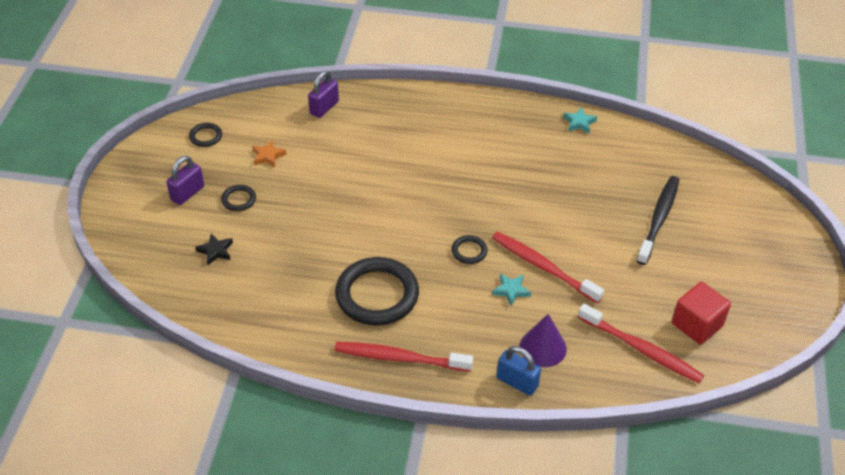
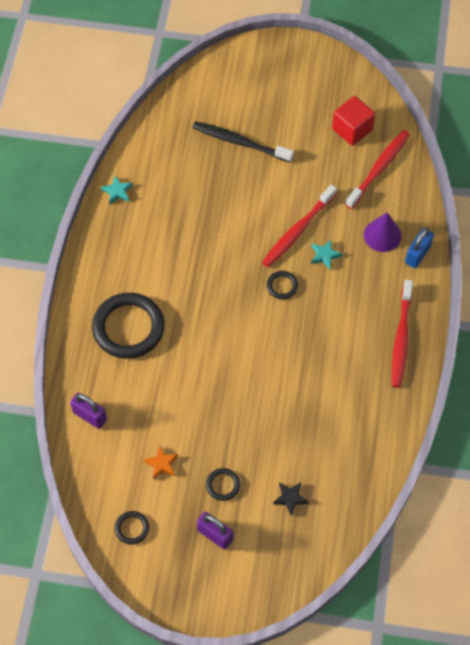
camera: 90 degrees left, 15 degrees up
black ring [335,257,419,325] -> black ring moved to [92,293,164,359]

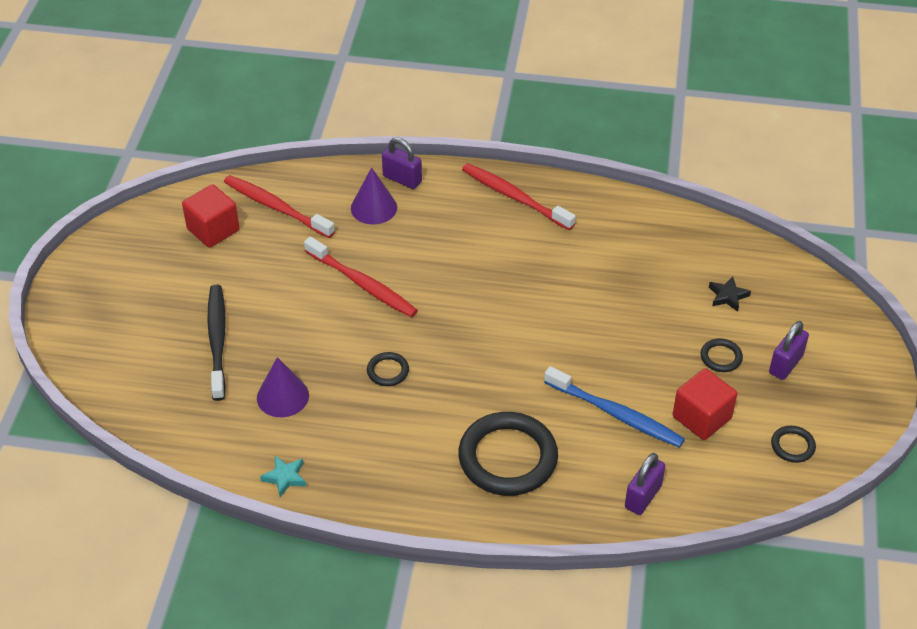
camera: 90 degrees left, 15 degrees down
orange star [143,446,178,480] -> red cube [673,368,737,440]
black toothbrush [192,121,294,163] -> black toothbrush turned 150 degrees clockwise [207,284,226,401]
black ring [267,271,298,299] -> black ring moved to [367,352,409,386]
turquoise star [311,239,342,270] -> none
red toothbrush [391,280,413,388] -> red toothbrush turned 150 degrees counterclockwise [462,163,576,230]
blue padlock [405,227,434,268] -> purple padlock [382,137,422,189]
none -> purple cone [257,357,309,417]
none -> blue toothbrush [544,366,685,448]

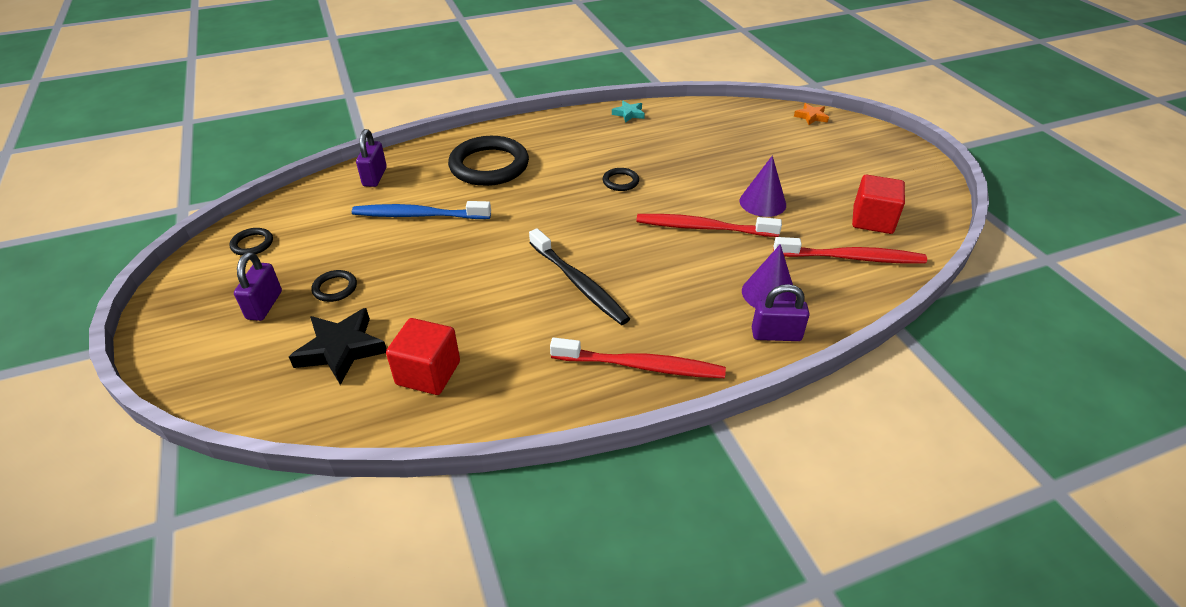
camera: 150 degrees right, 5 degrees down
black toothbrush [207,284,226,401] -> black toothbrush moved to [529,228,630,325]
purple cone [257,357,309,417] -> purple cone moved to [739,156,786,217]
red cube [673,368,737,440] -> red cube moved to [386,318,460,395]
black star [709,276,751,312] -> black star [289,308,387,385], size x1.82
none -> orange star [794,103,829,125]

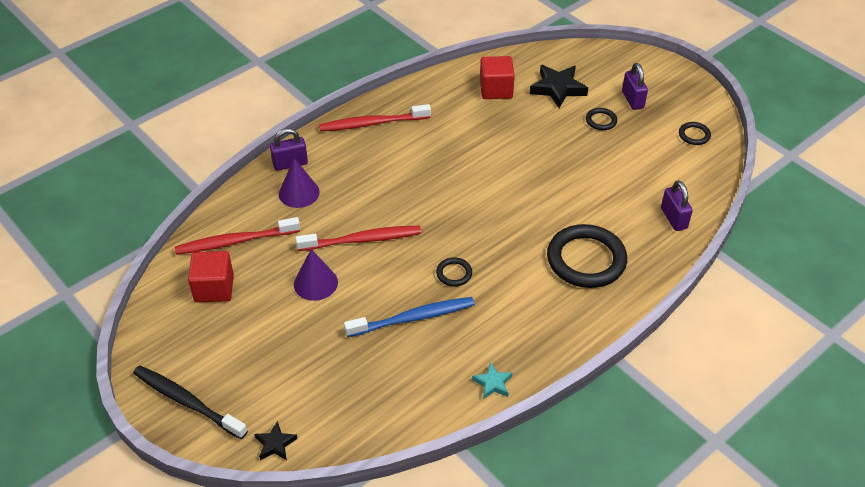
camera: 160 degrees right, 5 degrees up
blue toothbrush [352,201,491,219] -> blue toothbrush moved to [344,297,475,337]
black toothbrush [529,228,630,325] -> black toothbrush moved to [133,365,248,439]
orange star [794,103,829,125] -> black star [255,421,298,460]

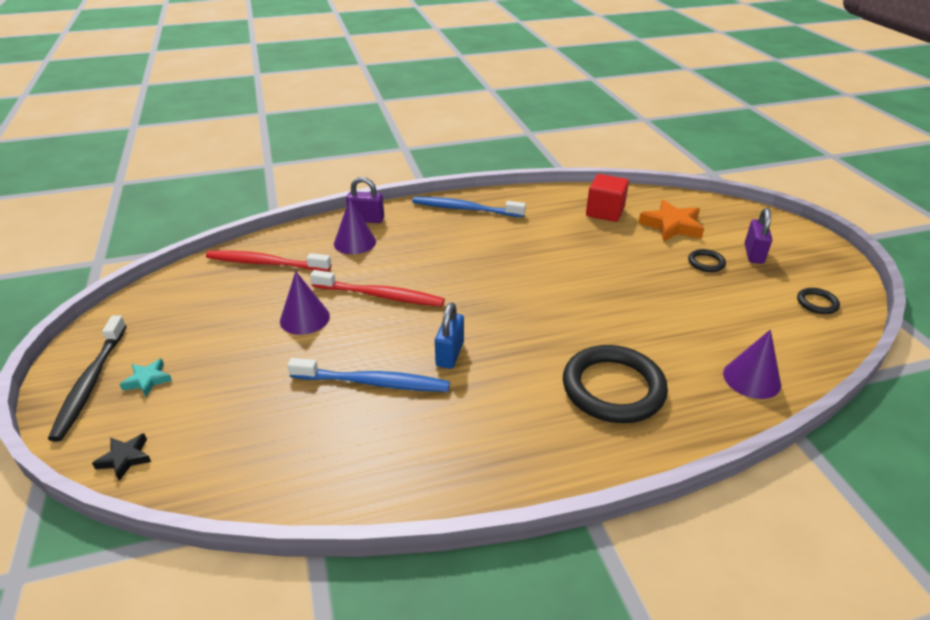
camera: 25 degrees right, 10 degrees down
black toothbrush [133,365,248,439] -> black toothbrush turned 150 degrees counterclockwise [48,315,127,442]
red cube [188,251,234,303] -> none
red toothbrush [319,104,431,131] -> blue toothbrush [412,197,526,217]
black ring [436,257,472,286] -> blue padlock [435,302,464,369]
turquoise star [472,362,513,399] -> turquoise star moved to [119,358,172,397]
black star [530,65,588,108] -> orange star [638,200,704,242]
purple padlock [661,180,693,231] -> purple cone [723,330,781,399]

